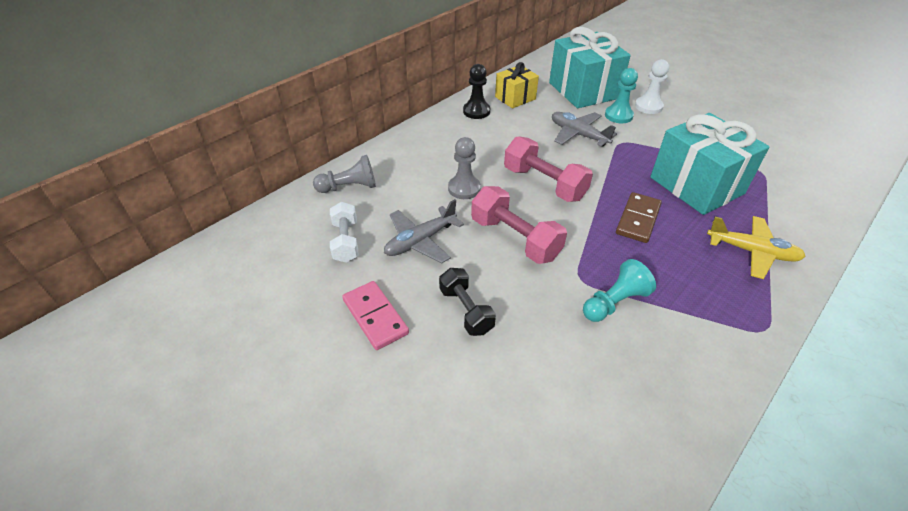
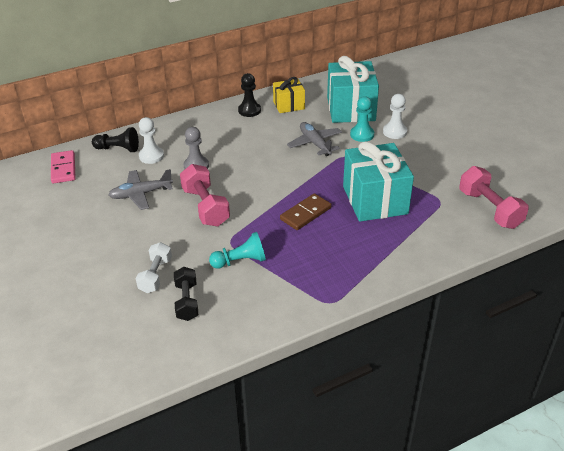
camera: 20 degrees right, 5 degrees down
grey pawn [313,155,376,193] -> black pawn [92,127,139,152]
white dumbbell [330,202,359,263] -> white dumbbell moved to [136,242,172,293]
pink domino [342,281,409,350] -> pink domino moved to [51,150,76,183]
black dumbbell [439,268,496,336] -> black dumbbell moved to [174,267,198,321]
pink dumbbell [504,136,593,202] -> pink dumbbell moved to [459,166,529,229]
yellow plane [707,216,806,279] -> none
none -> white pawn [139,117,164,164]

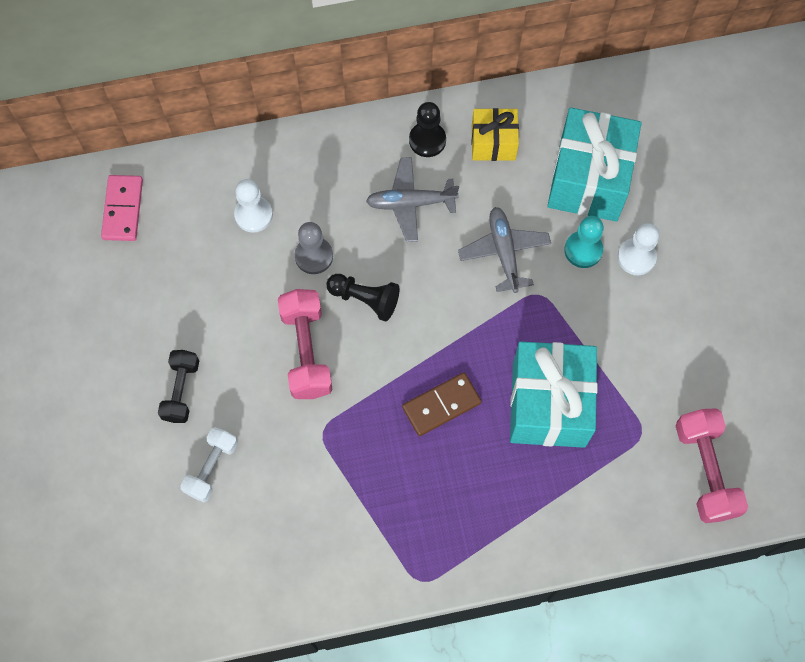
camera: 15 degrees right, 30 degrees up
black pawn [92,127,139,152] -> black pawn moved to [326,274,400,322]
grey plane [108,169,173,210] -> grey plane moved to [366,157,459,242]
black dumbbell [174,267,198,321] -> black dumbbell moved to [158,350,199,423]
turquoise pawn [209,232,266,269] -> none

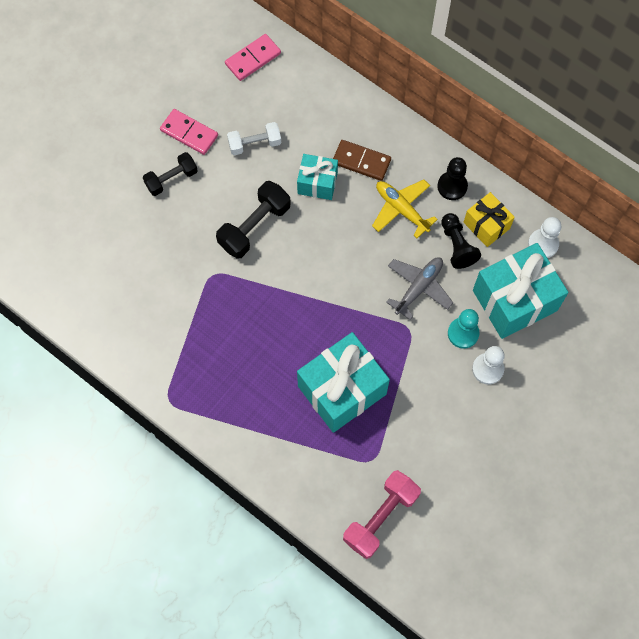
camera: 50 degrees right, 0 degrees up
white dumbbell [180,427,238,502] -> white dumbbell moved to [227,122,281,155]
white pawn [234,179,273,233] -> white pawn moved to [528,217,561,258]
pink dumbbell [278,289,333,399] -> black dumbbell [216,181,291,259]
grey pawn [295,222,333,274] -> turquoise gift [297,154,338,200]
black pawn [326,274,400,322] -> black pawn moved to [441,213,481,269]
grey plane [366,157,459,242] -> yellow plane [372,179,438,238]
brown domino [402,372,482,436] -> brown domino moved to [333,140,391,181]
none -> pink domino [160,109,218,155]

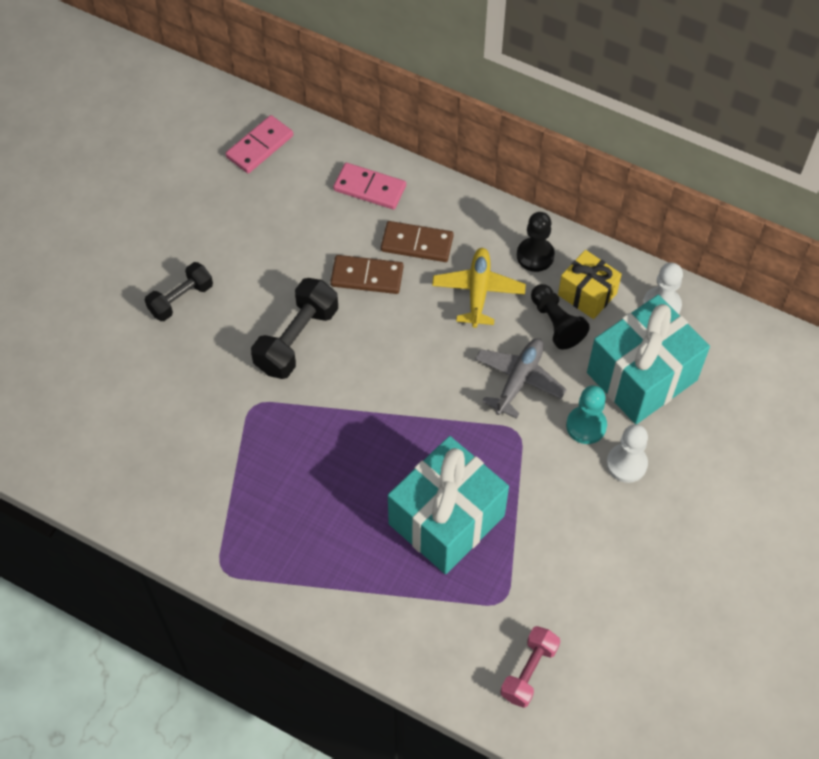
camera: 10 degrees left, 10 degrees down
pink domino [160,109,218,155] -> pink domino moved to [333,163,406,210]
white dumbbell [227,122,281,155] -> none
turquoise gift [297,154,338,200] -> brown domino [330,255,403,294]
pink dumbbell [343,470,421,559] -> pink dumbbell [500,626,560,708], size x0.66
yellow plane [372,179,438,238] -> yellow plane turned 60 degrees clockwise [432,248,526,328]

